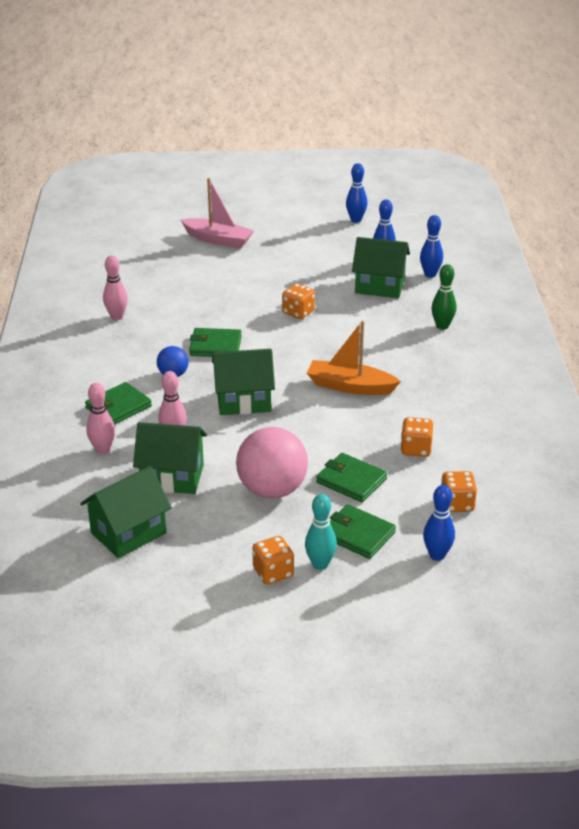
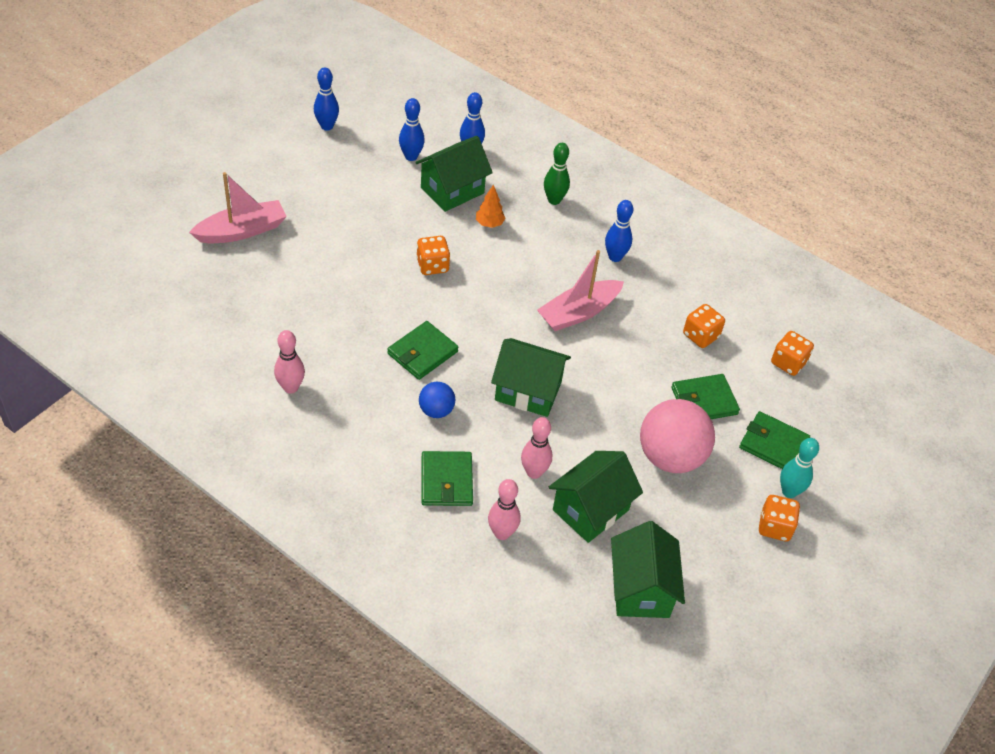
camera: 55 degrees left, 15 degrees up
green house [212,349,275,415] -> green house turned 75 degrees clockwise [491,338,571,417]
orange boat [307,321,401,395] -> pink boat [537,250,624,331]
green wallet [330,504,396,559] -> green wallet turned 45 degrees clockwise [739,411,810,469]
blue bowling pin [423,485,455,561] -> blue bowling pin moved to [605,200,633,262]
none -> orange tree [476,185,505,228]

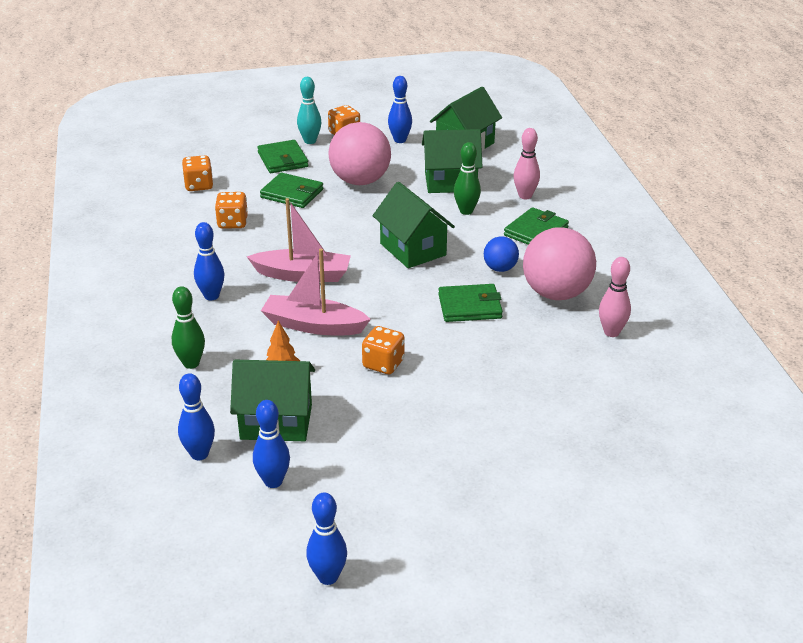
camera: 135 degrees left, 15 degrees down
pink boat [189,172,287,243] -> pink boat moved to [261,248,371,335]
pink bowling pin [521,417,552,479] -> green bowling pin [454,142,481,215]
none -> blue bowling pin [388,76,412,143]
none -> pink ball [523,227,596,300]

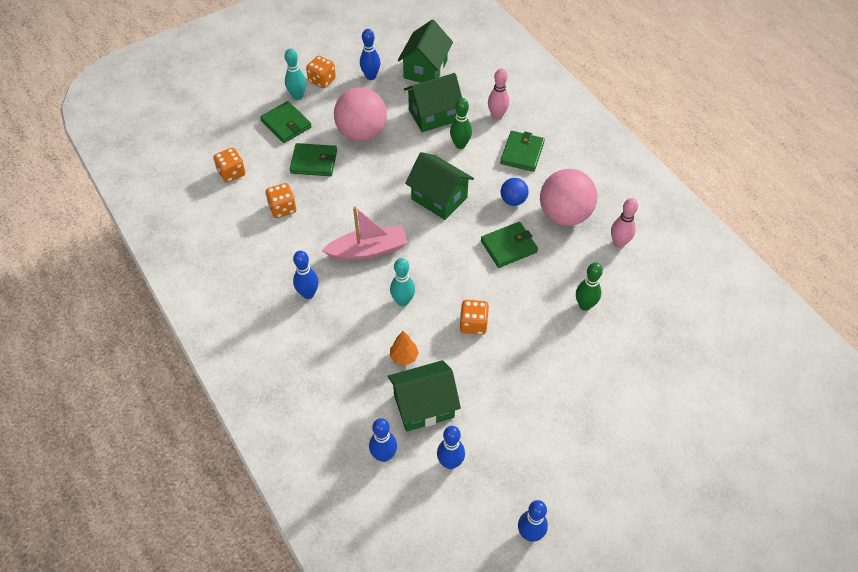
camera: 20 degrees left, 20 degrees up
green bowling pin [172,286,205,369] -> green bowling pin moved to [576,262,603,311]
pink boat [261,248,371,335] -> turquoise bowling pin [390,258,415,306]

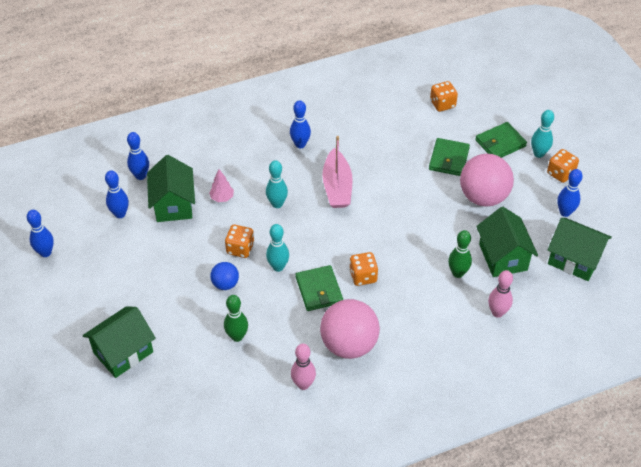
camera: 100 degrees right, 5 degrees down
orange dice [266,183,296,218] -> orange dice moved to [349,252,378,286]
orange tree [390,331,419,365] -> pink tree [209,169,234,202]
green house [405,152,474,220] -> green house moved to [83,306,156,378]
green wallet [500,131,545,172] -> none
blue ball [501,178,529,206] -> blue ball moved to [210,262,239,290]
none -> turquoise bowling pin [266,224,289,272]

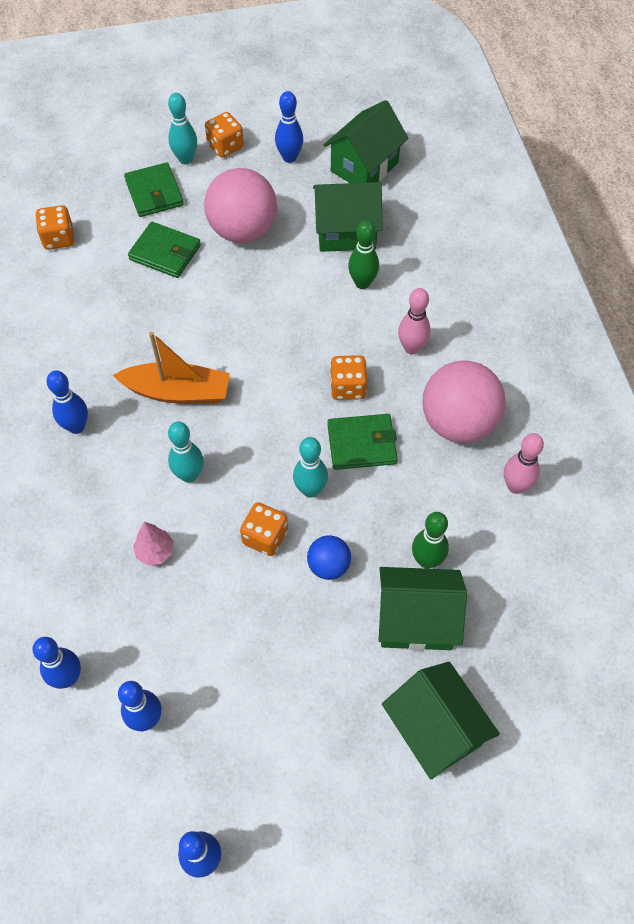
camera: 80 degrees left, 10 degrees up
green house [147,155,195,222] -> green house moved to [379,567,467,651]
pink boat [322,136,353,208] -> orange boat [113,332,230,404]
pink bowling pin [488,270,513,318] -> pink bowling pin moved to [398,288,431,354]

